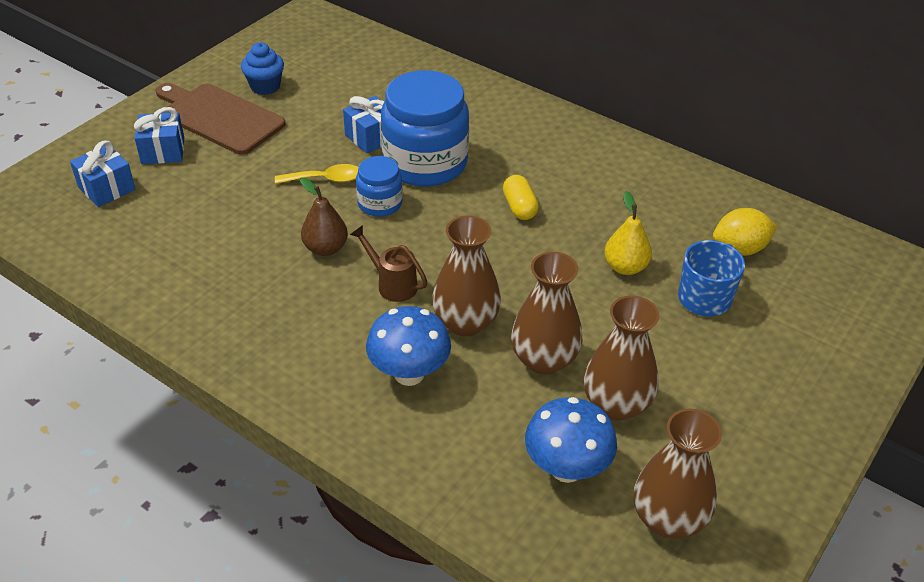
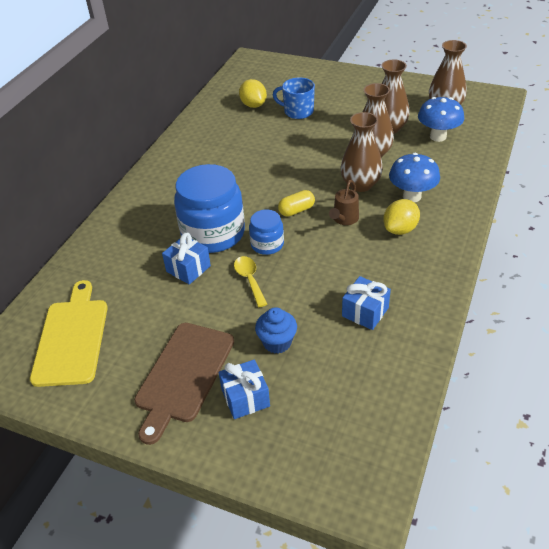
camera: 100 degrees left, 0 degrees up
blue gift [70,140,135,207] -> blue gift moved to [342,276,391,330]
blue cupcake [241,42,284,95] -> blue cupcake moved to [255,307,297,354]
brown pear [300,177,348,256] -> none
yellow capsule [503,175,539,220] -> yellow capsule moved to [278,190,315,217]
yellow pear [604,191,652,275] -> none
none -> yellow cutting board [30,280,108,387]
none -> yellow lemon [383,199,420,235]

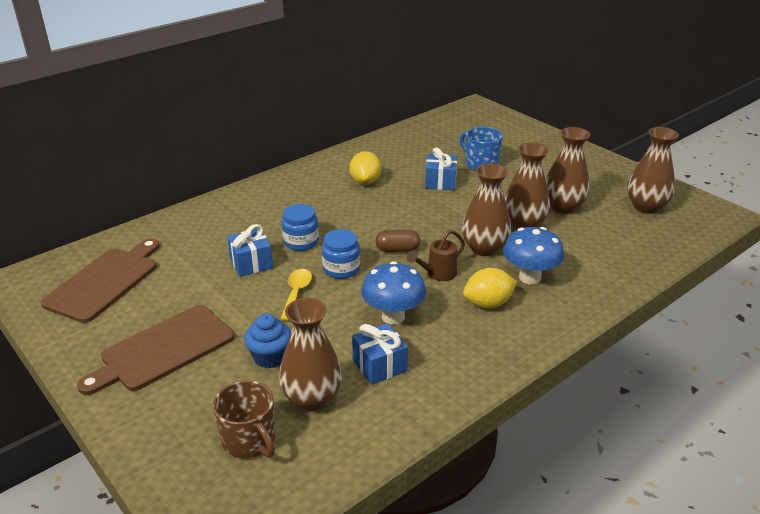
camera: 25 degrees right, 10 degrees down
yellow cutting board [30,280,108,387] -> brown cutting board [41,238,160,323]
blue jar [174,164,245,253] -> blue jar [281,204,319,251], size x0.51
blue gift [219,359,270,419] -> blue gift moved to [425,148,457,190]
yellow lemon [239,79,267,108] -> yellow lemon moved to [349,151,381,185]
yellow capsule [278,190,315,217] -> brown capsule [375,230,420,252]
blue mushroom [418,97,464,142] -> blue mushroom moved to [361,261,426,325]
none -> brown mug [213,380,275,458]
none -> brown vase [279,298,342,411]

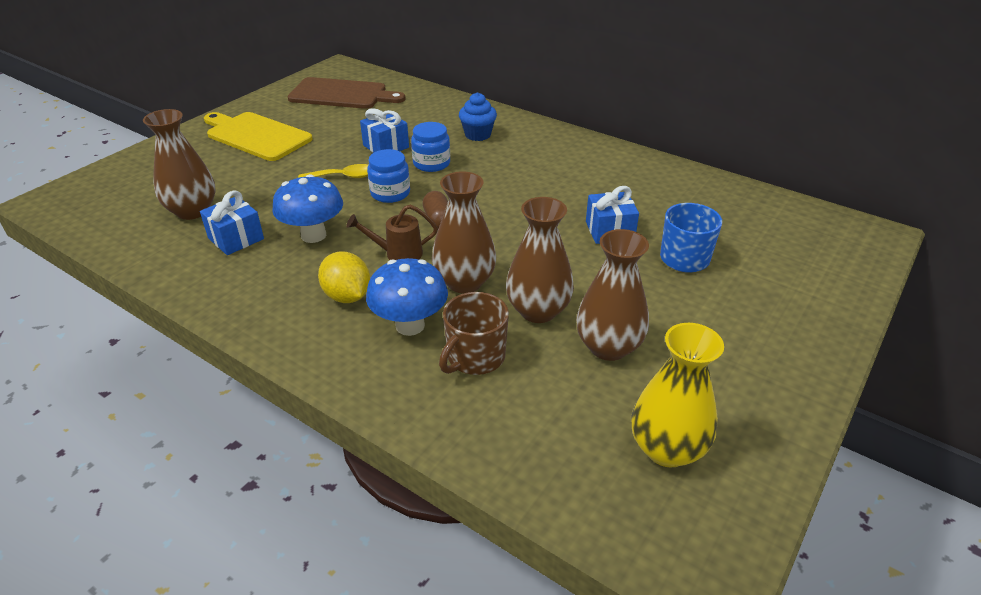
camera: 75 degrees right, 5 degrees up
brown cutting board [77,305,234,395] -> yellow cutting board [204,112,313,161]
brown mug [213,380,275,458] -> brown mug moved to [439,292,509,375]
blue cupcake [244,313,291,368] -> blue cupcake moved to [459,92,497,141]
yellow lemon [349,151,381,185] -> none
brown watering can [407,230,465,281] -> brown watering can turned 45 degrees counterclockwise [346,204,438,260]
brown vase [627,127,679,214] -> yellow vase [631,323,724,467]

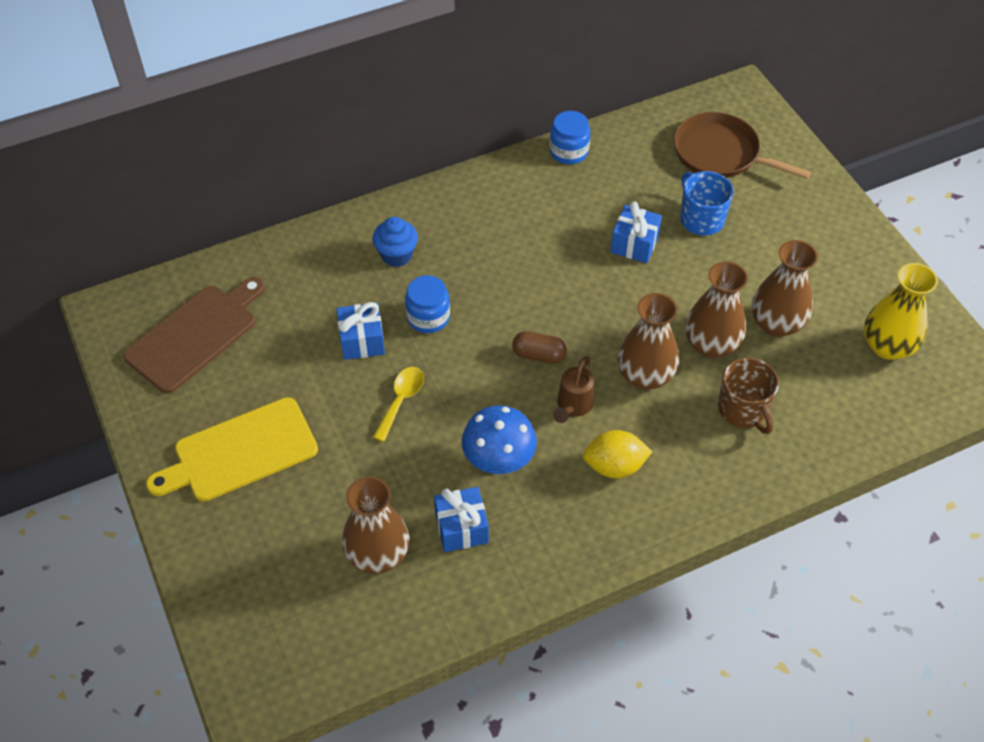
camera: 60 degrees left, 15 degrees up
blue mushroom [366,258,448,336] -> none
blue jar [367,149,410,203] -> blue jar moved to [550,111,590,164]
none -> brown pan [674,112,811,179]

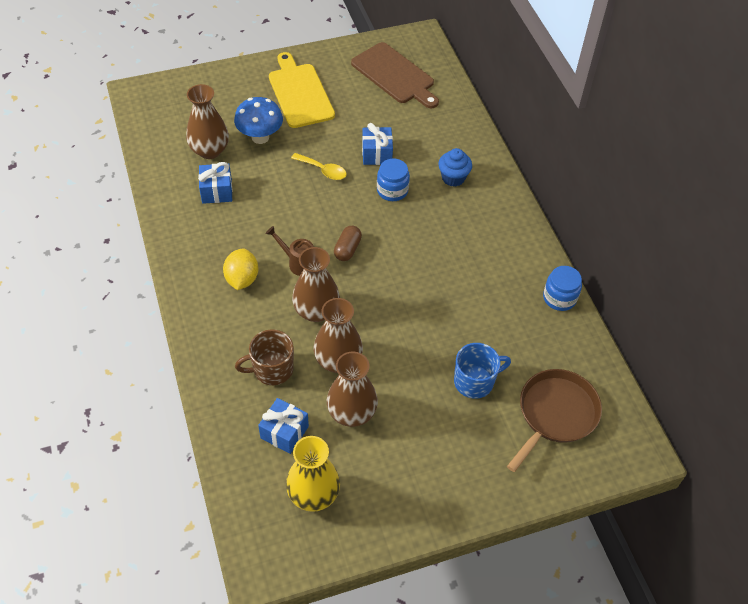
camera: 95 degrees right, 0 degrees up
blue mushroom [462,405,537,474] -> blue mushroom moved to [234,97,283,144]
blue gift [610,201,662,263] -> blue gift moved to [258,398,309,454]

